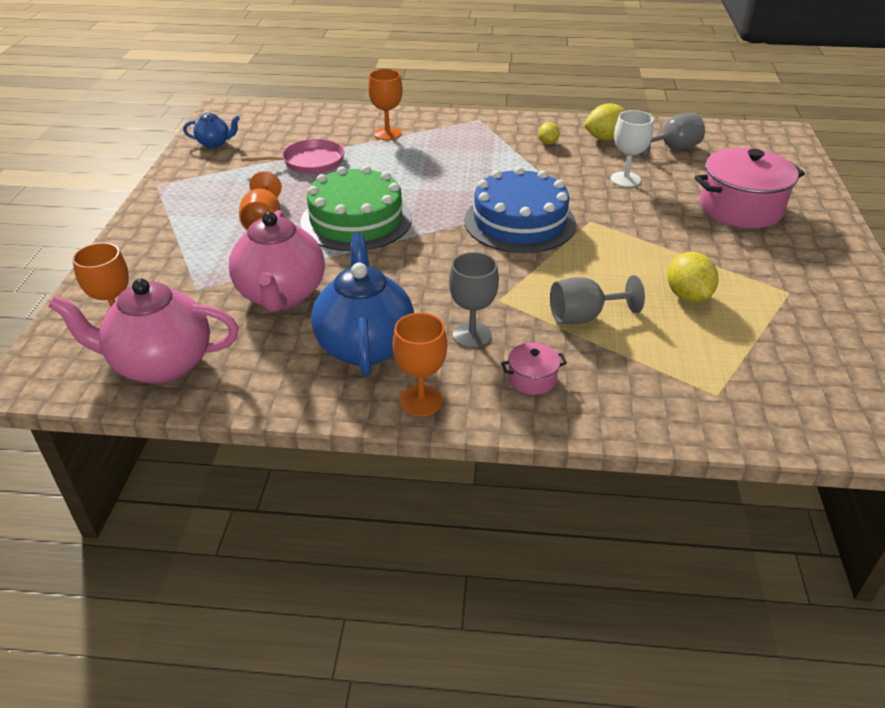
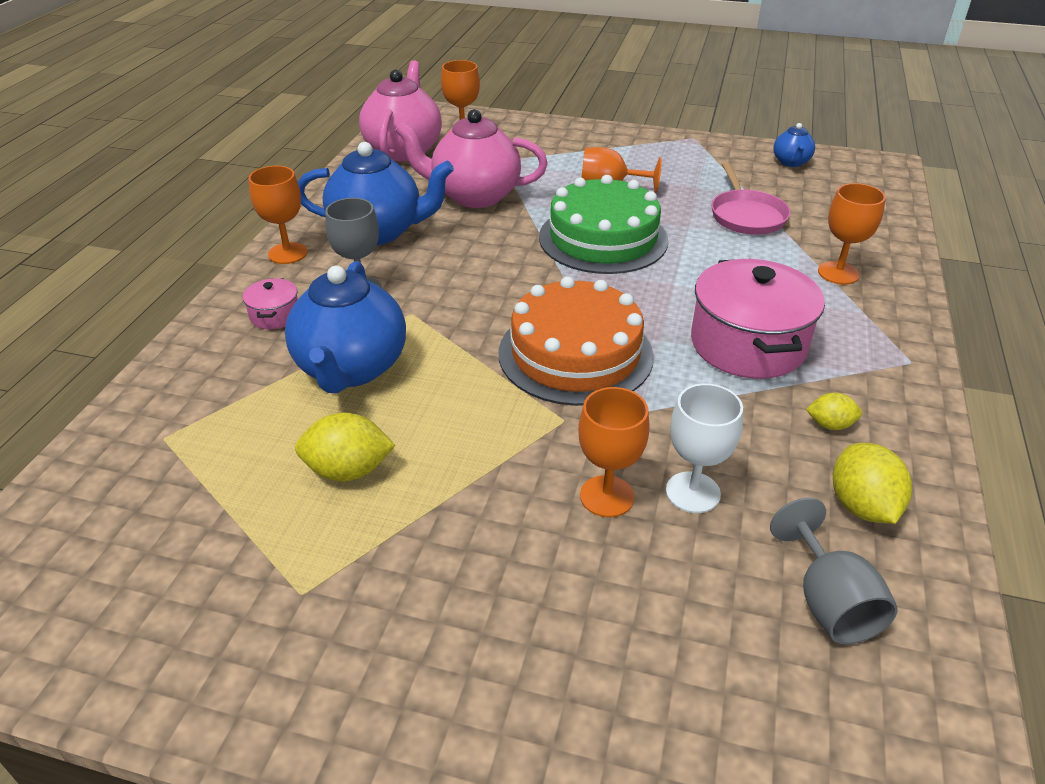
camera: 100 degrees right, 0 degrees up
blue cake [464,167,576,253] -> orange cake [499,276,654,406]
grey goblet [550,275,645,324] -> blue teapot [285,261,406,393]
pink pot [695,148,805,228] -> pink pot moved to [691,259,825,379]
none -> orange goblet [578,387,650,517]

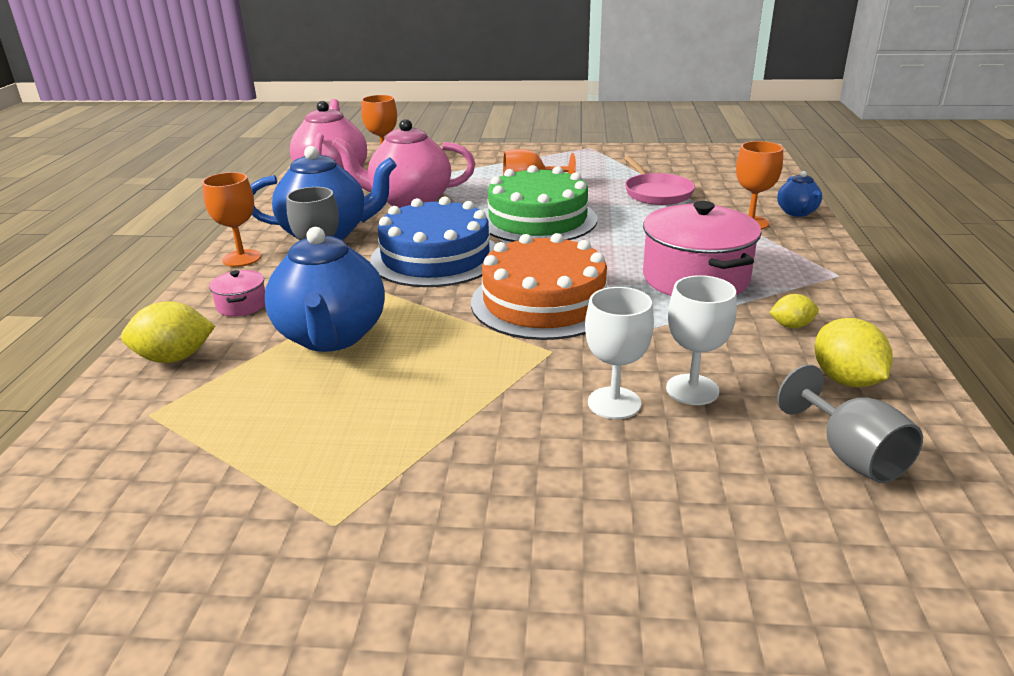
camera: 10 degrees left, 10 degrees down
yellow lemon [295,413,396,482] -> yellow lemon moved to [121,301,215,363]
orange goblet [578,387,650,517] -> white goblet [585,287,654,419]
blue teapot [773,123,815,167] -> blue teapot moved to [777,171,822,217]
none -> blue cake [370,197,496,287]

